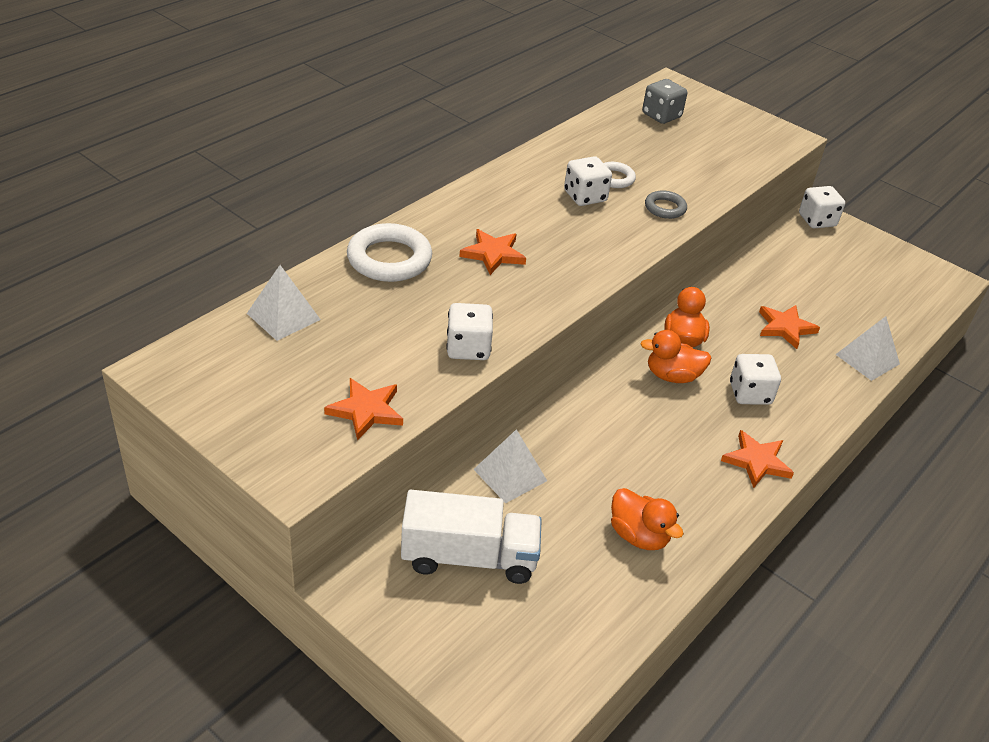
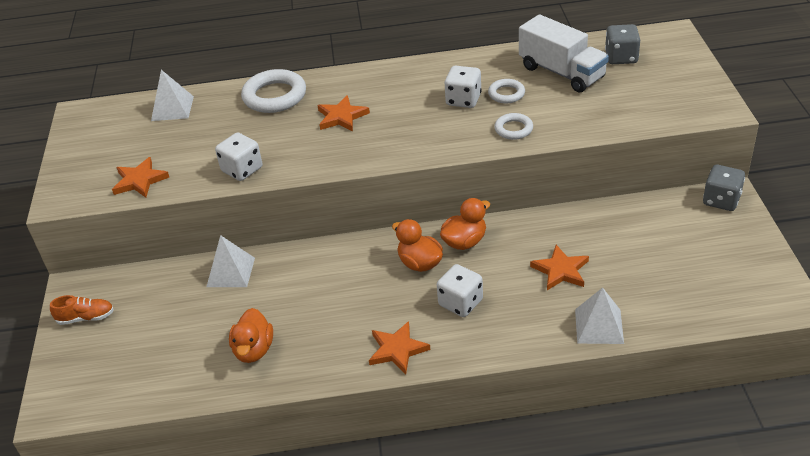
camera: 50 degrees right, 0 degrees up
white truck [401,490,542,584] -> white truck moved to [519,14,609,93]
grey ring [645,190,687,219] -> white ring [494,113,533,140]
white dice [799,186,845,228] -> grey dice [703,165,745,211]
none -> orange shoe [50,295,114,325]

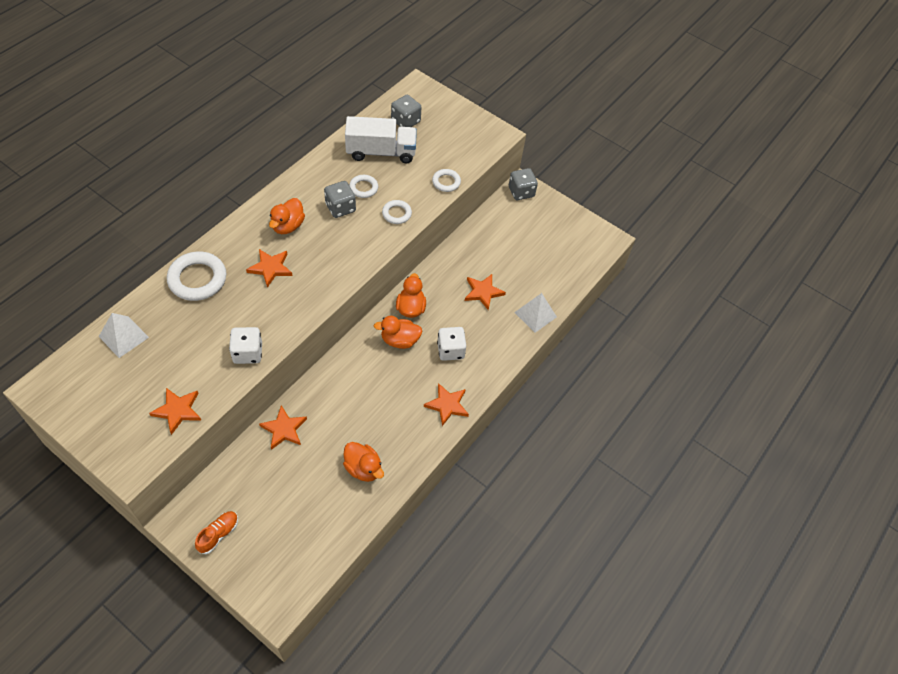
camera: 55 degrees left, 15 degrees up
white pyramid [207,235,255,287] -> orange star [259,405,307,450]
white dice [444,66,482,108] -> grey dice [324,181,356,218]
none -> orange duck [269,198,305,234]
none -> white ring [432,169,461,192]

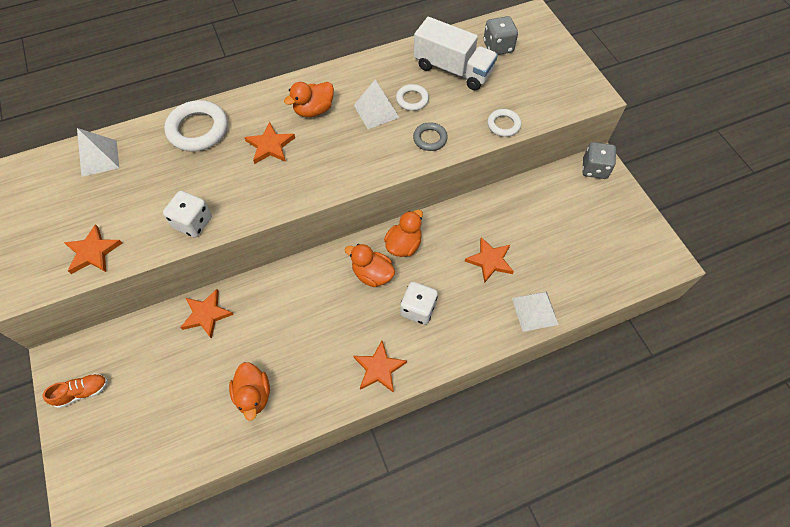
camera: 35 degrees right, 5 degrees up
grey dice [324,181,356,218] -> white pyramid [354,80,400,129]
white ring [382,200,412,224] -> grey ring [413,122,448,151]

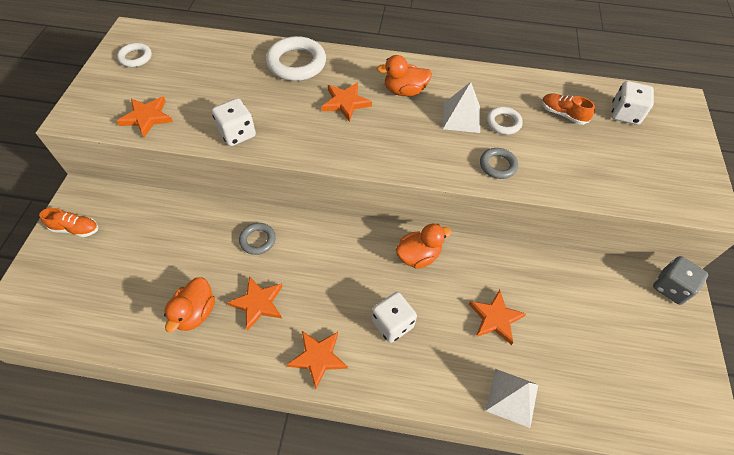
camera: 30 degrees right, 5 degrees down
white pyramid [77,128,119,177] -> none
orange star [180,289,234,339] -> orange star moved to [227,276,283,331]
orange duck [345,244,395,287] -> none
white truck [413,17,498,90] -> orange shoe [542,93,595,125]
grey dice [483,16,518,55] -> white dice [611,81,654,125]
white ring [487,109,521,137] -> white ring moved to [117,43,152,67]
none -> grey ring [239,223,276,255]

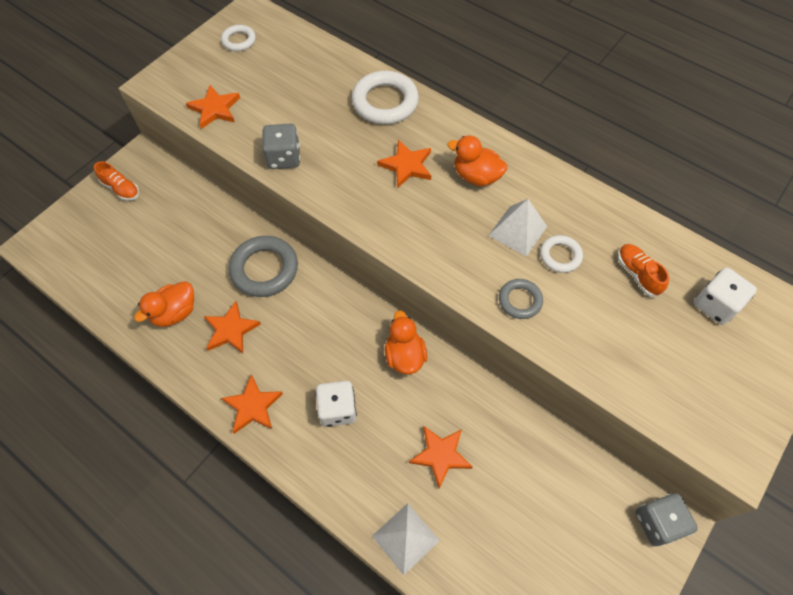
camera: 30 degrees right, 5 degrees up
white dice [212,98,256,146] -> grey dice [262,124,300,169]
grey ring [239,223,276,255] -> grey ring [229,236,298,297], size x1.81
orange duck [396,224,452,269] -> orange duck turned 105 degrees counterclockwise [385,310,427,374]

